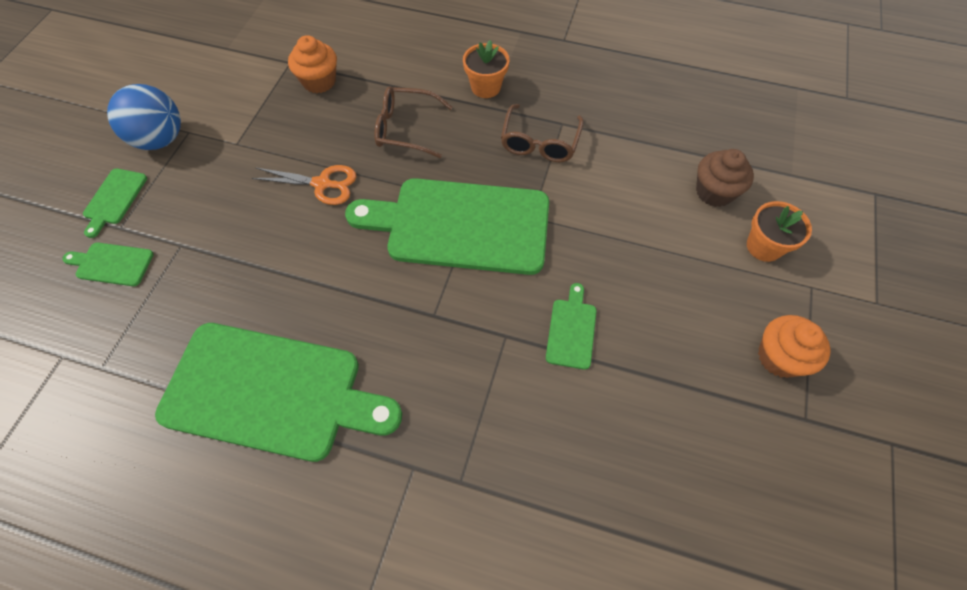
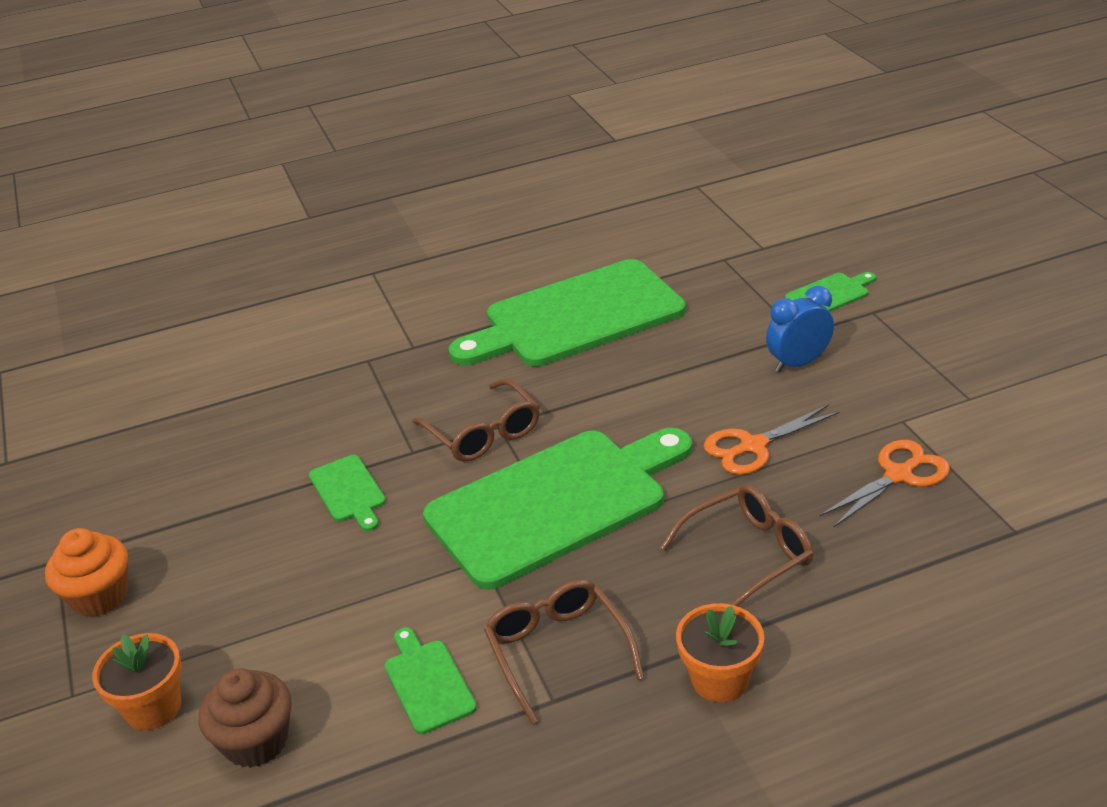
camera: 145 degrees right, 25 degrees down
green cutting board [83,169,147,238] -> green cutting board moved to [385,627,477,734]
blue ball [107,84,181,150] -> none
orange cupcake [288,35,337,93] -> none
none -> brown glasses [412,379,540,462]
none -> blue clock [766,286,834,372]
none -> orange scissors [819,440,950,528]

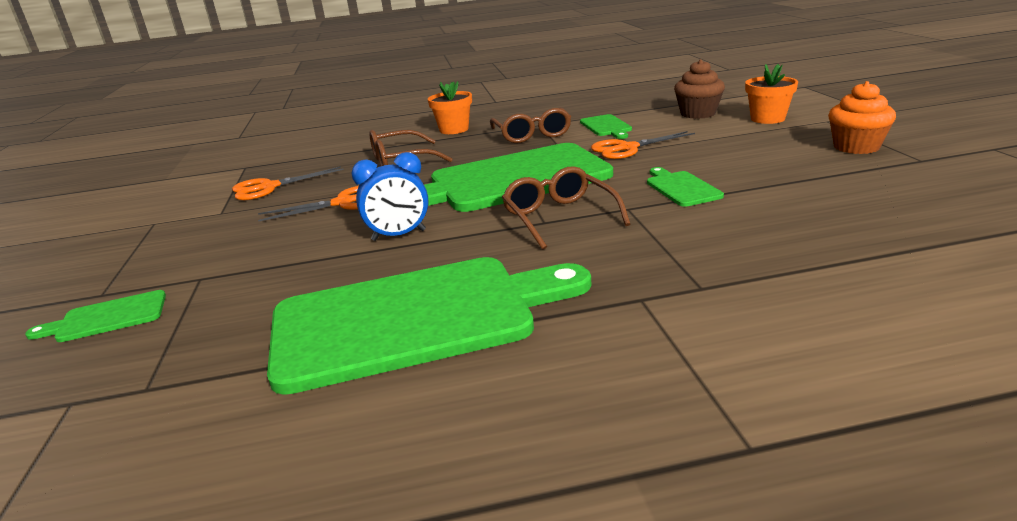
camera: 170 degrees left, 10 degrees down
blue clock [766,286,834,372] -> blue clock moved to [351,152,429,241]
none -> orange scissors [591,131,695,159]

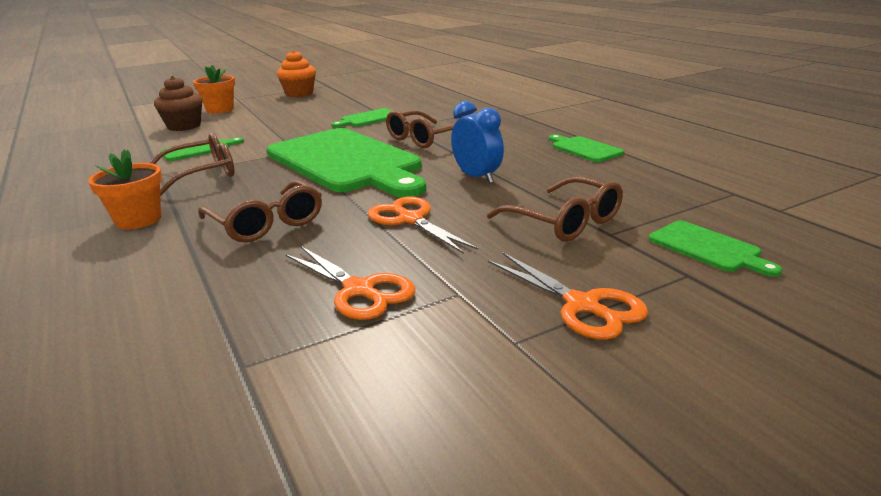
camera: 110 degrees left, 0 degrees up
green cutting board [267,257,591,395] -> green cutting board [549,134,624,162], size x0.41
orange scissors [591,131,695,159] -> orange scissors moved to [488,252,648,340]
none -> brown glasses [487,176,623,242]

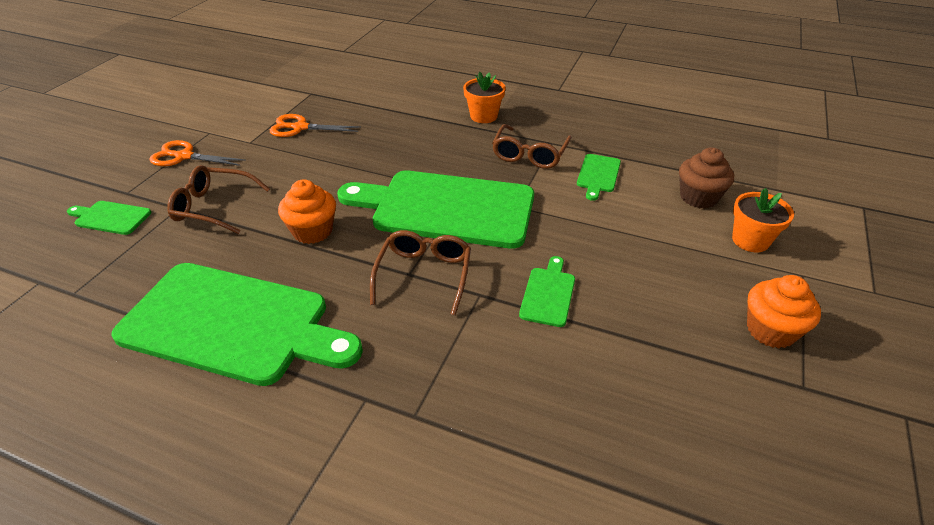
camera: 140 degrees right, 15 degrees up
brown glasses [198,180,322,242] -> none
orange scissors [368,196,478,254] -> none
blue clock [451,101,504,184] -> orange cupcake [278,179,336,244]
green cutting board [549,134,624,162] -> green cutting board [111,263,363,386], size x2.41

